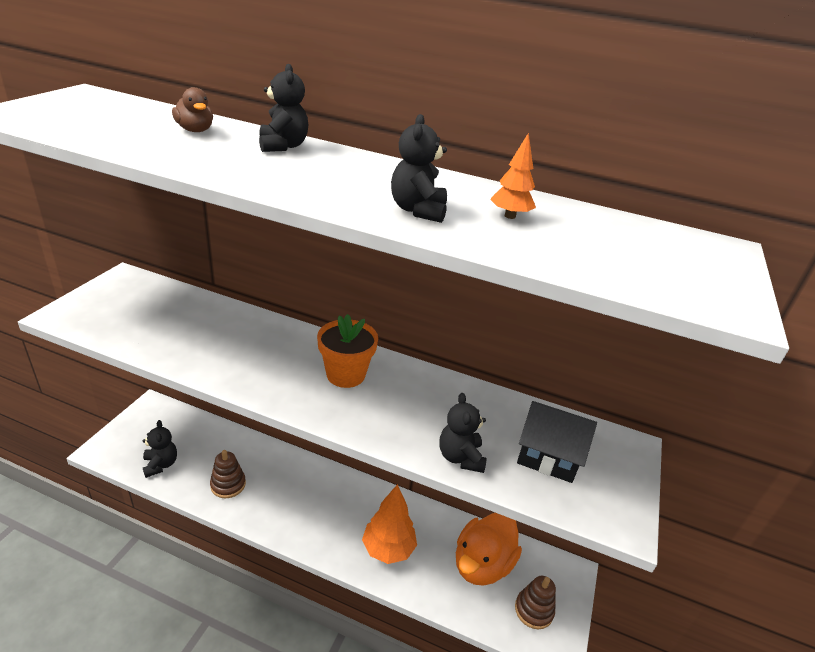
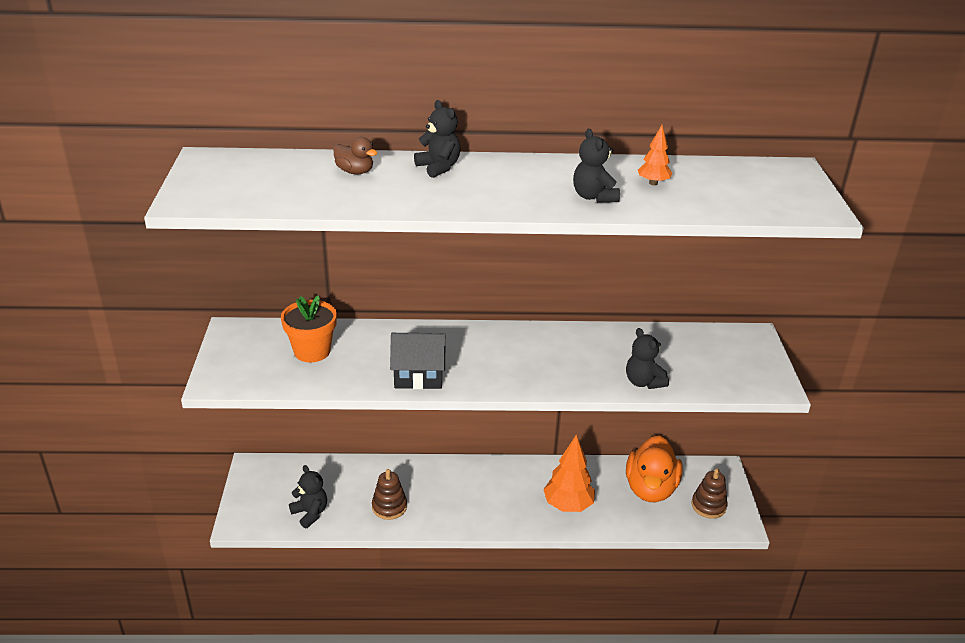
camera: 20 degrees left, 0 degrees up
orange flower pot [317,314,378,388] -> orange flower pot moved to [281,295,337,362]
black house [517,401,597,483] -> black house moved to [390,333,446,389]

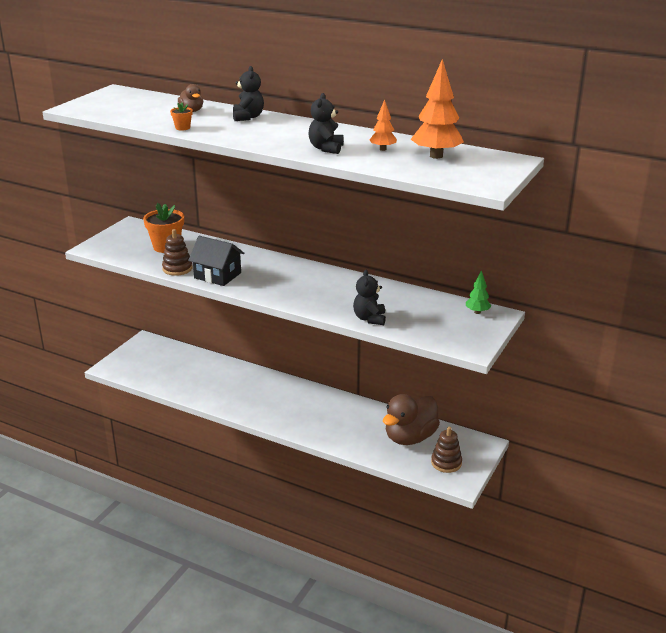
camera: 30 degrees right, 5 degrees down
black teddy bear [289,465,327,528] -> none
brown stacking toy [372,469,407,520] -> brown stacking toy moved to [162,229,192,276]
orange tree [543,434,595,512] -> orange tree moved to [411,59,464,159]
orange duck [626,435,682,502] -> brown duck [383,394,440,445]
none -> orange flower pot [170,102,193,131]
none -> green tree [466,270,491,314]

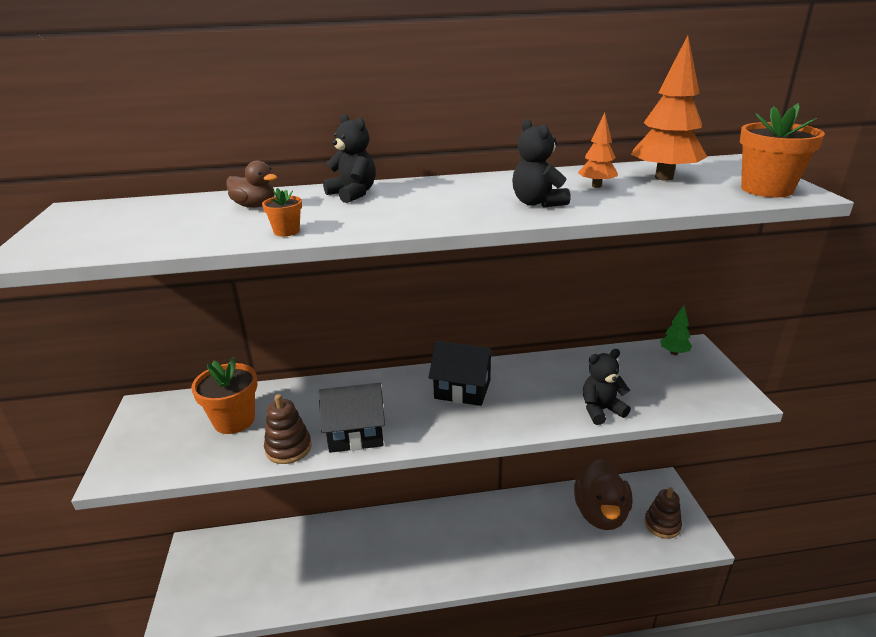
camera: 35 degrees left, 0 degrees up
black teddy bear [353,270,386,325] -> black teddy bear turned 105 degrees clockwise [583,349,631,425]
none -> black house [428,341,495,406]
none -> orange flower pot [740,103,825,197]

